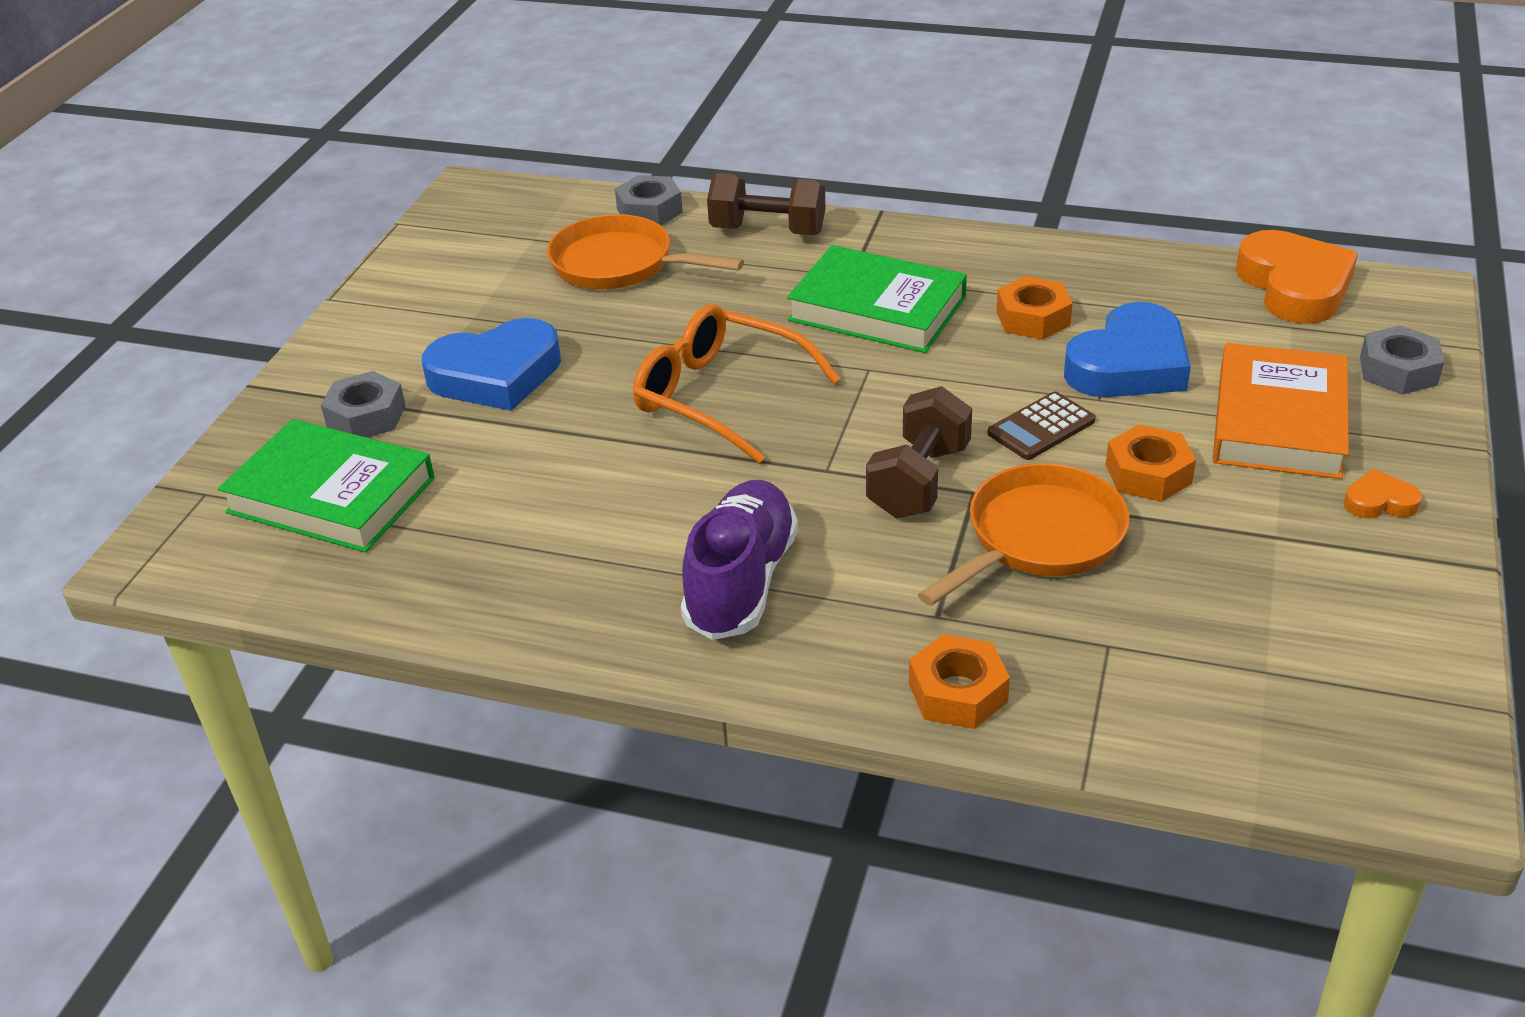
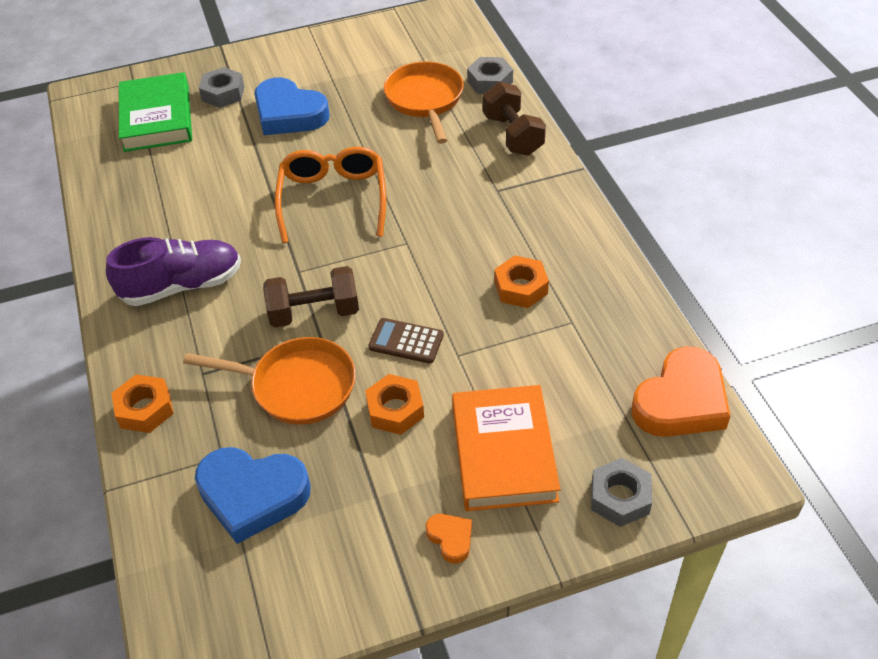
camera: 55 degrees right, 10 degrees up
green book [787,245,967,353] -> none
blue heart [1064,302,1191,397] -> blue heart moved to [195,447,311,544]
orange book [1213,343,1349,479] -> orange book turned 75 degrees counterclockwise [452,385,561,511]

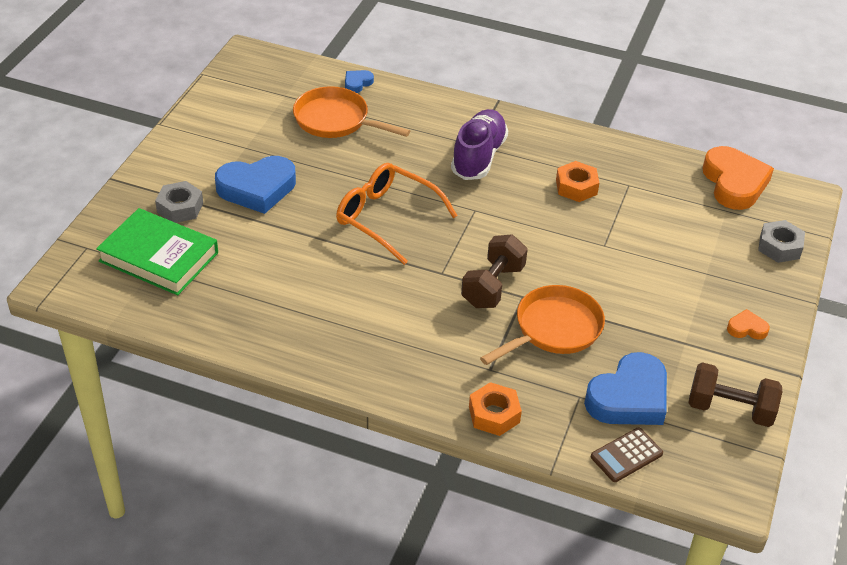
camera: 55 degrees left, 5 degrees down
purple shoe [106,237,241,306] -> purple shoe moved to [451,109,508,180]
orange nut [365,374,424,435] -> none
brown calculator [368,318,444,364] -> brown calculator moved to [591,428,663,482]
orange book [452,385,561,511] -> none
grey nut [467,57,513,94] -> blue heart [345,70,374,93]
brown dumbbell [483,82,546,156] -> brown dumbbell moved to [688,362,782,427]

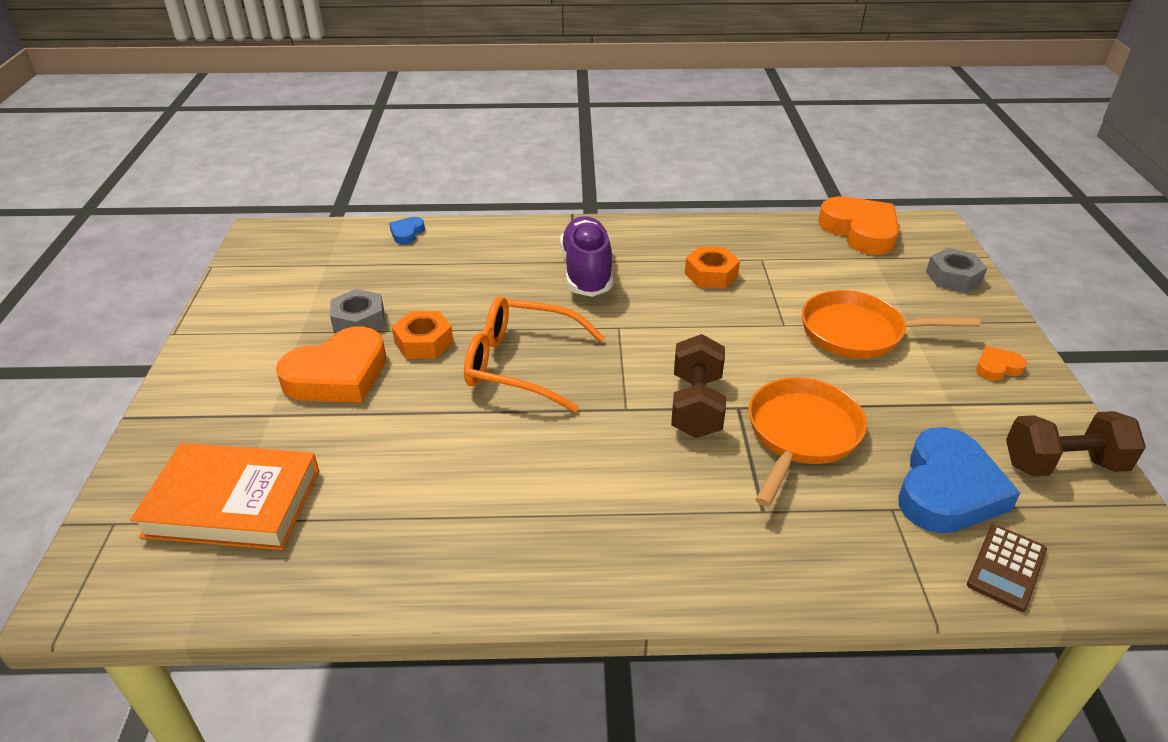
camera: 20 degrees left, 5 degrees down
green book [96,208,218,295] -> orange book [130,443,319,550]
grey nut [155,181,203,223] -> grey nut moved to [330,289,385,333]
blue heart [215,156,296,214] -> orange heart [276,326,386,403]
orange pan [293,86,410,138] -> orange pan moved to [802,290,980,358]
orange nut [469,382,522,436] -> orange nut moved to [392,311,453,359]

